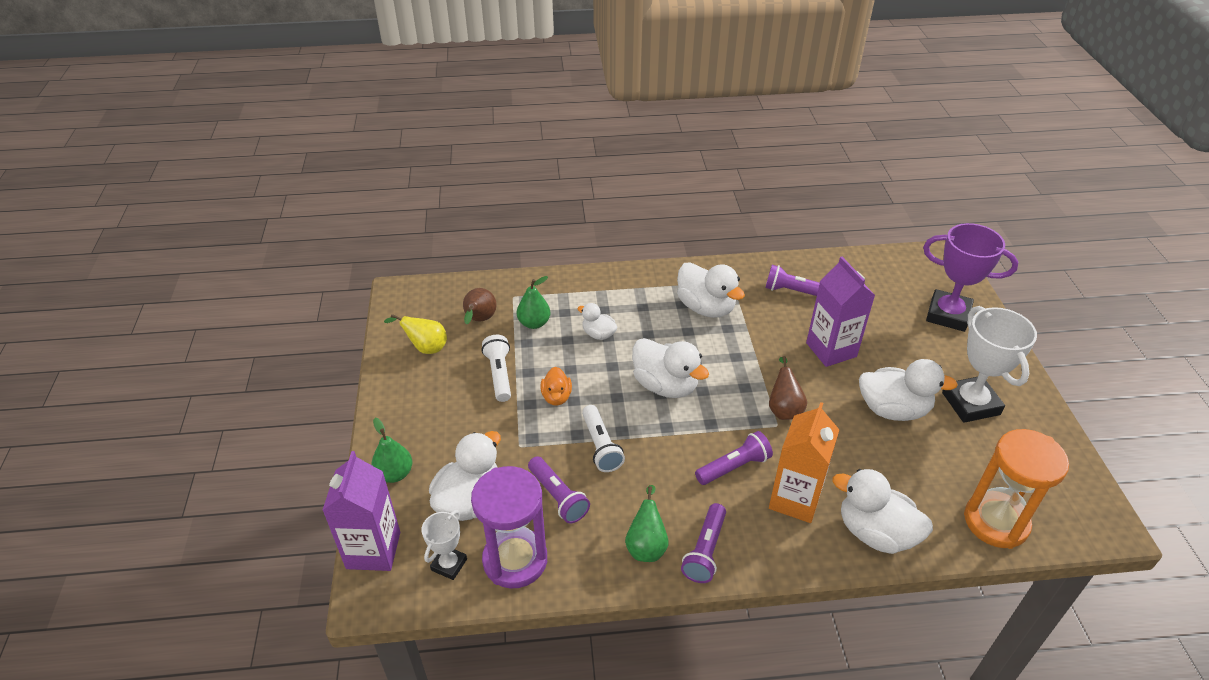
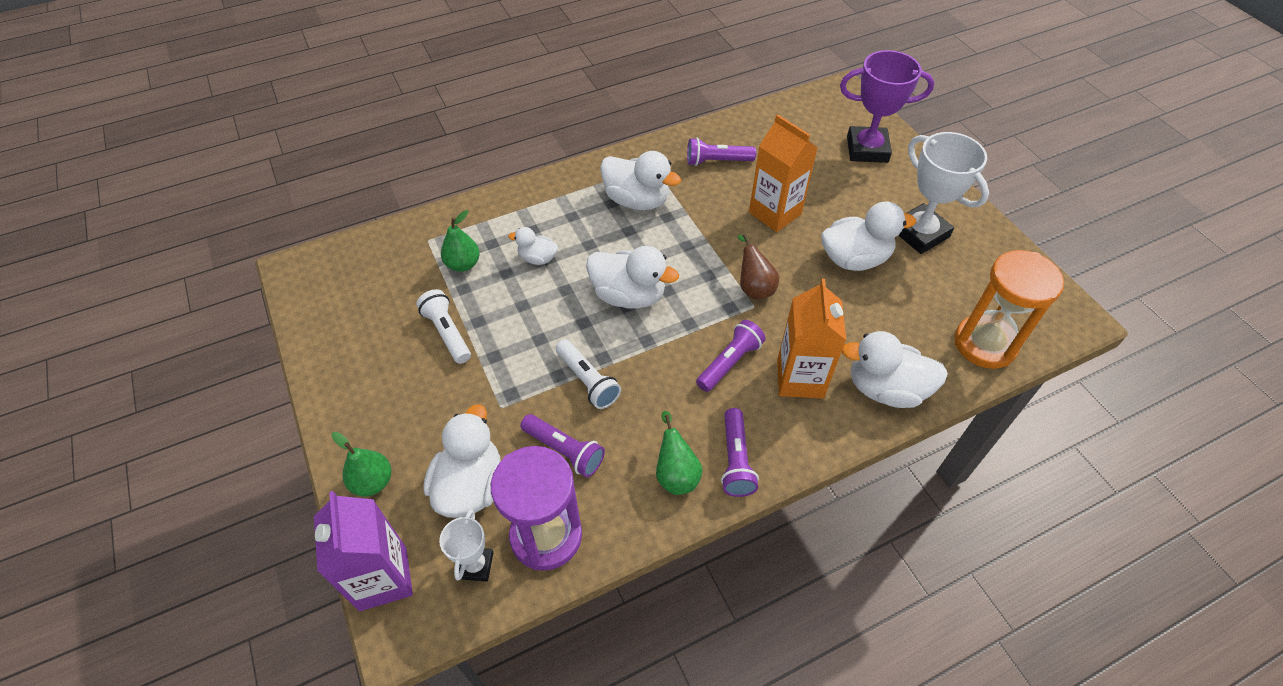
camera: 20 degrees left, 10 degrees up
yellow pear [384,314,447,354] -> none
brown pear [463,288,497,325] -> none
orange duck [540,367,572,406] -> none
purple carton [806,257,875,367] -> orange carton [749,114,817,232]

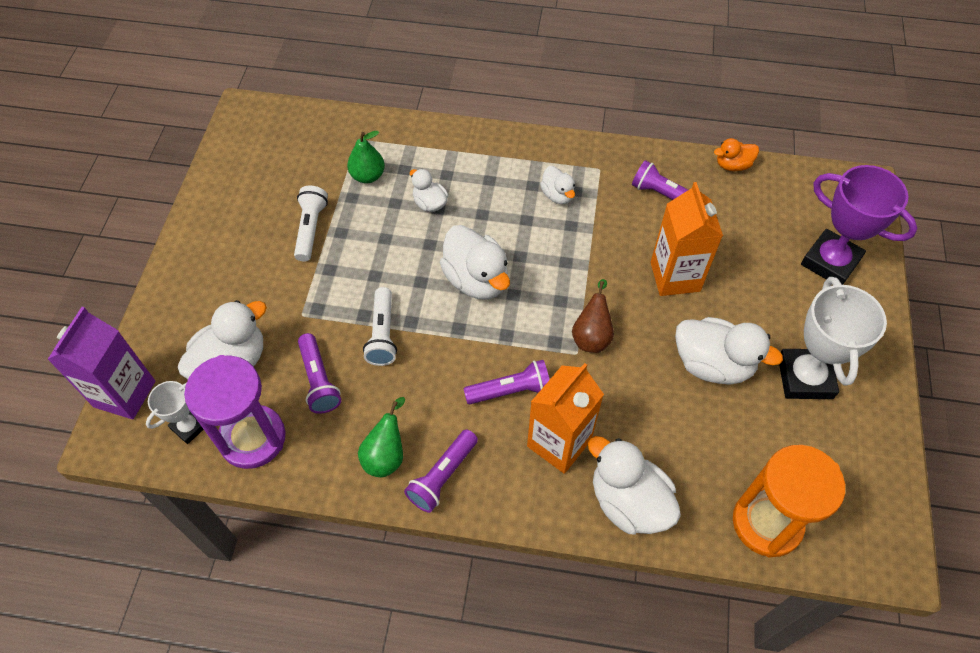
camera: 35 degrees right, 5 degrees up
green pear [332,432,391,496] -> none
white duck [600,151,681,210] -> white duck [540,166,575,204], size x0.55
none -> orange duck [714,138,759,171]

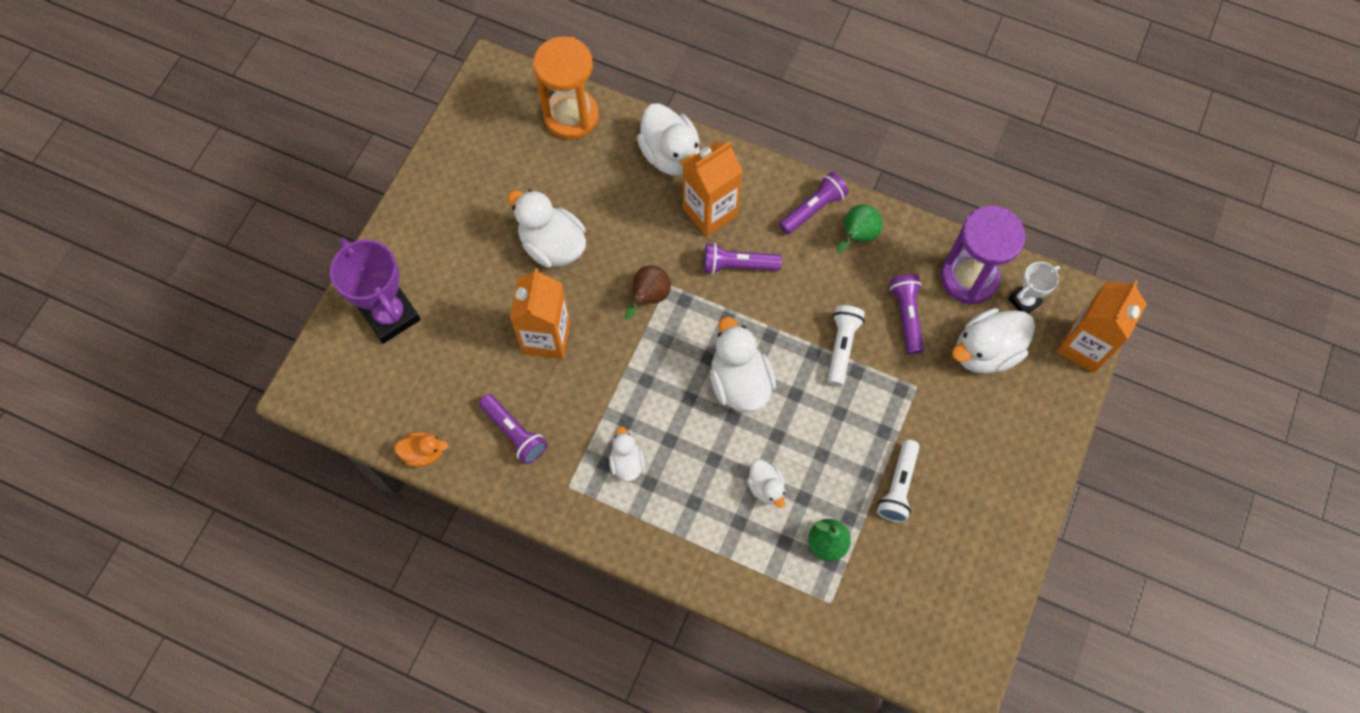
camera: 165 degrees left, 10 degrees up
purple carton [47,307,155,420] -> orange carton [1057,281,1147,373]
white trophy [779,277,887,399] -> none

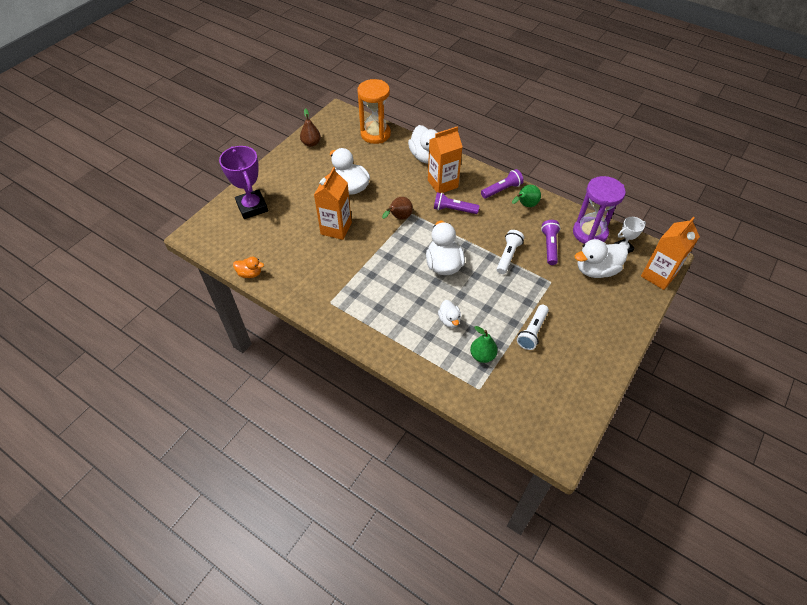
camera: 10 degrees right, 15 degrees down
purple flashlight [479,394,547,464] -> none
white duck [609,426,645,481] -> none
none -> brown pear [300,108,321,147]

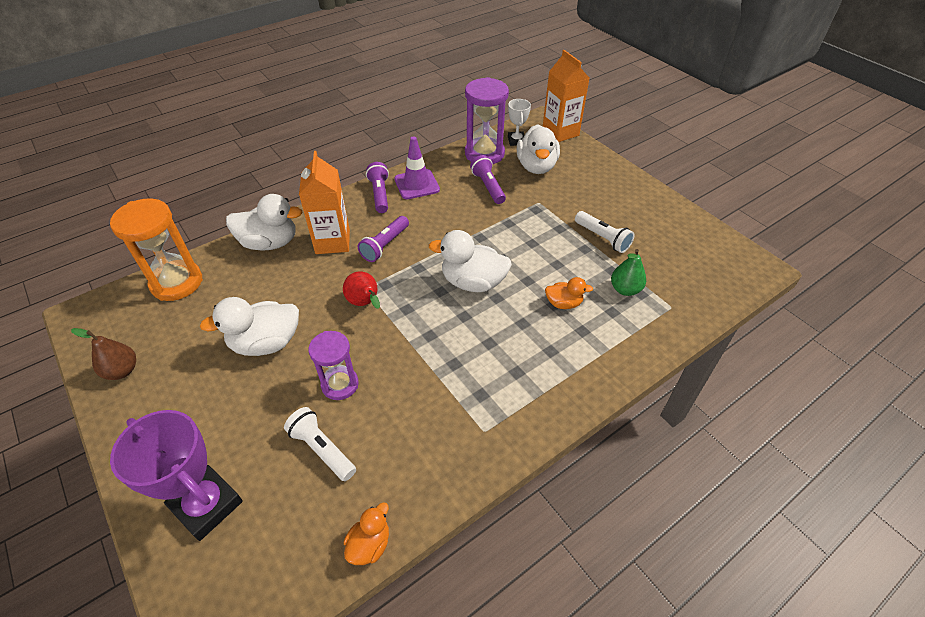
camera: 70 degrees left, 5 degrees down
purple trophy [219,146,268,219] -> purple trophy turned 45 degrees clockwise [110,410,243,541]
orange carton [314,167,352,240] -> purple hourglass [308,331,359,400]
brown pear [382,197,413,220] -> red pear [343,271,380,309]
white duck [438,300,461,328] -> orange duck [545,277,593,309]
white flashlight [497,230,524,274] -> white flashlight moved to [284,407,356,481]
green pear [512,185,541,207] -> purple traffic cone [394,136,440,199]
purple flashlight [541,220,561,265] -> purple flashlight turned 45 degrees clockwise [470,155,506,204]

